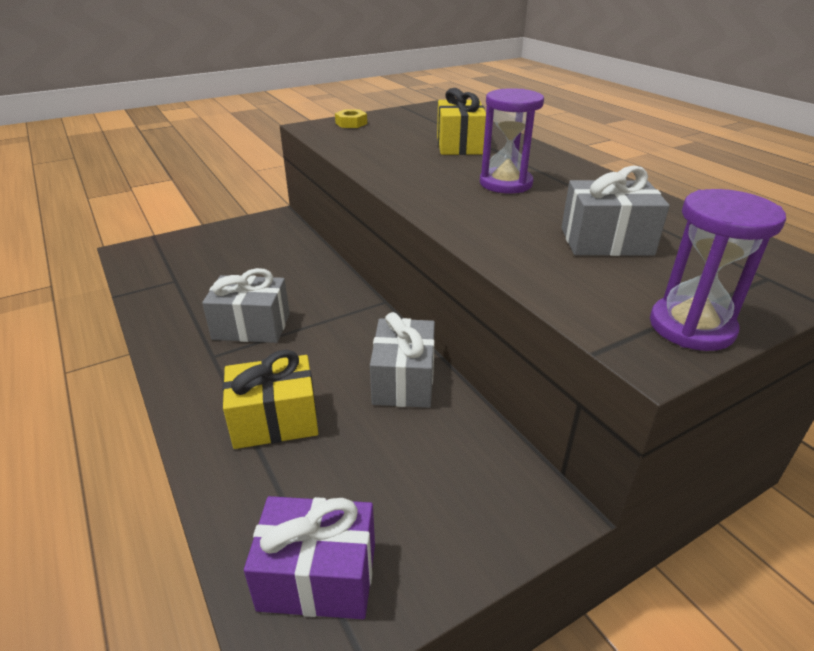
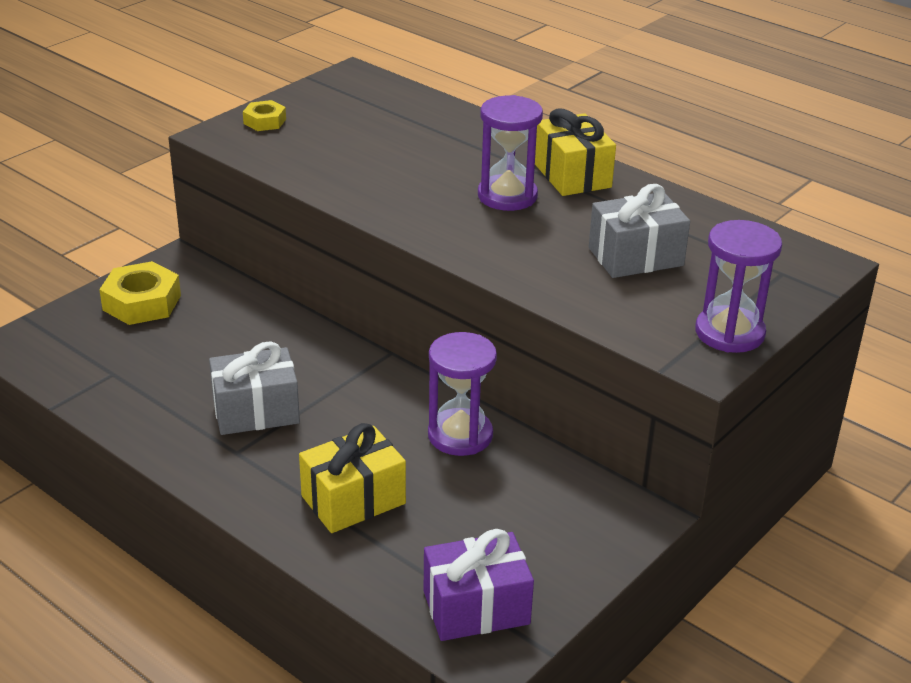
camera: 20 degrees left, 0 degrees up
grey gift [370,312,435,408] -> purple hourglass [428,332,497,456]
yellow gift [437,88,486,155] -> yellow gift moved to [535,108,616,196]
none -> yellow nut [99,261,181,325]

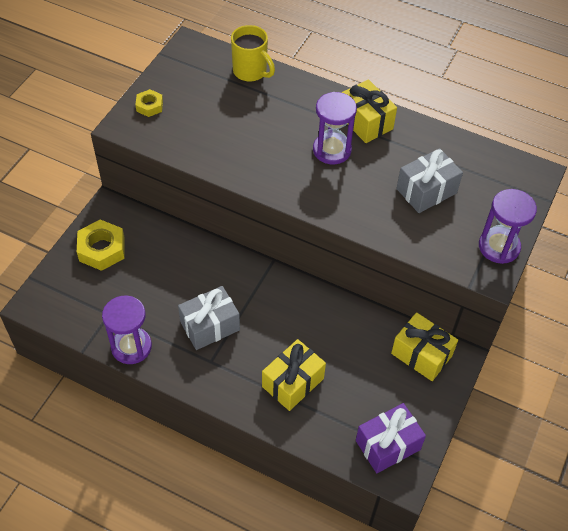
camera: 15 degrees left, 20 degrees up
purple hourglass [428,332,497,456] -> purple hourglass moved to [102,296,152,364]
none -> yellow mug [231,25,275,81]
none -> yellow gift [391,312,458,381]

